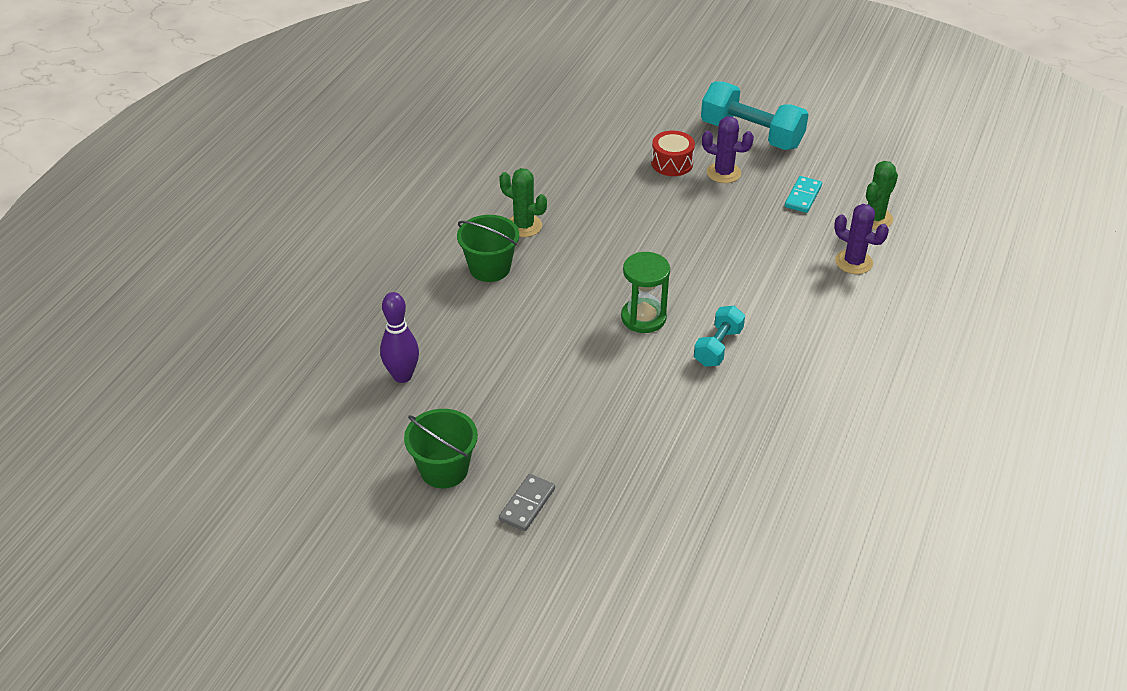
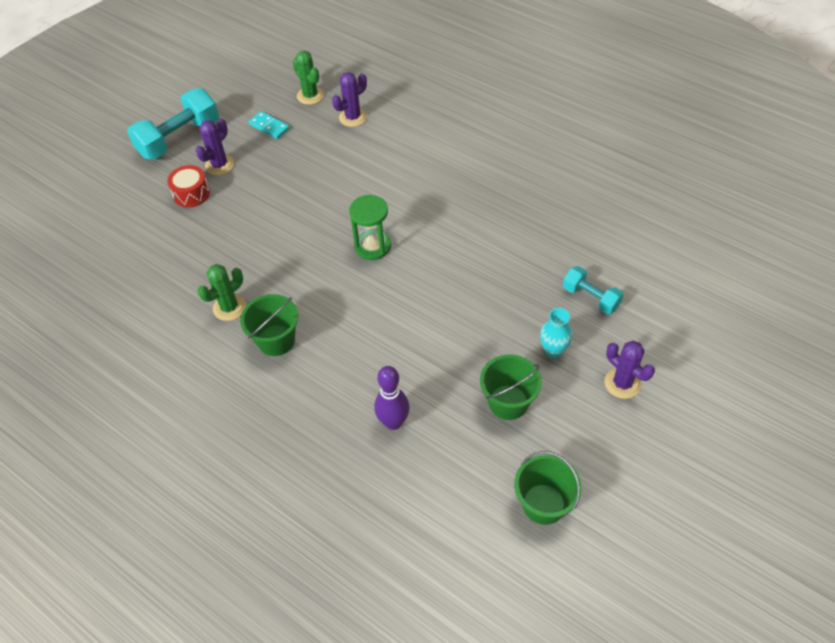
camera: 75 degrees left, 10 degrees up
grey domino [499,474,555,531] -> turquoise vase [540,308,573,358]
turquoise dumbbell [694,306,745,367] -> turquoise dumbbell moved to [563,266,623,315]
none -> green bucket [514,451,582,525]
none -> purple cactus [604,341,655,399]

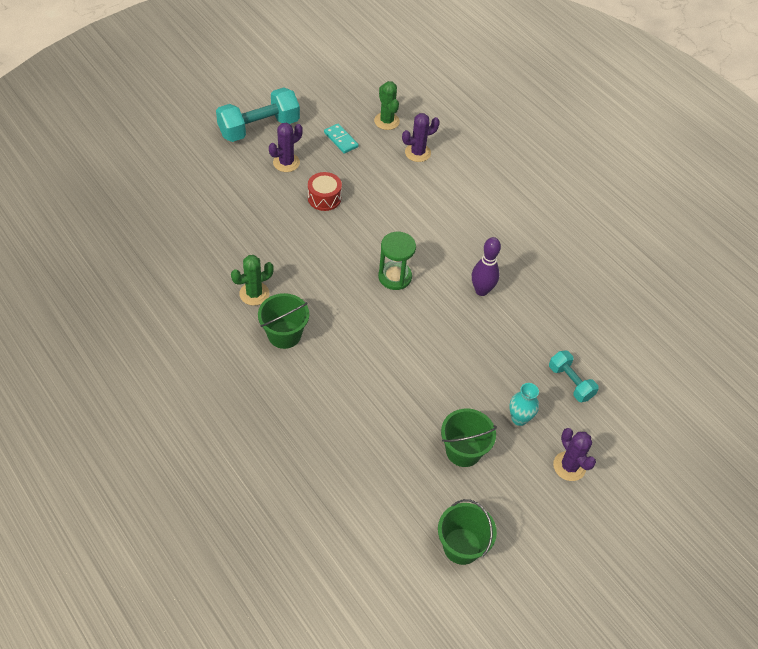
camera: 10 degrees right, 0 degrees up
red drum [167,165,210,208] -> red drum moved to [308,172,342,211]
purple bowling pin [374,366,409,430] -> purple bowling pin moved to [472,237,501,296]

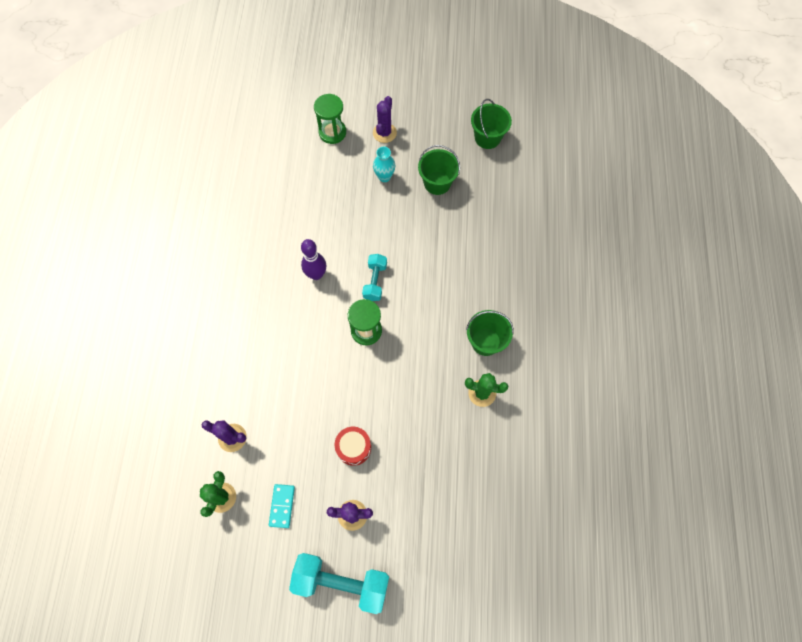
camera: 135 degrees left, 15 degrees up
turquoise dumbbell [549,350,599,402] -> turquoise dumbbell moved to [362,254,387,301]
none -> green hourglass [314,94,346,144]

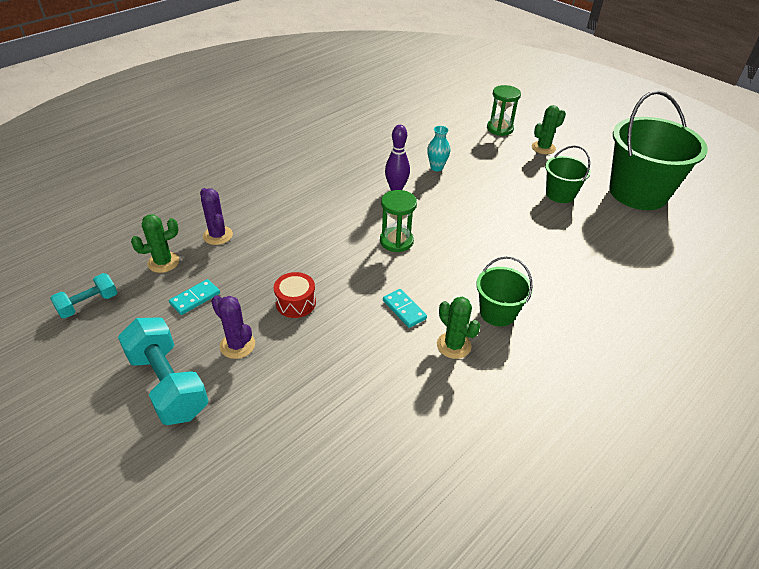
camera: 40 degrees right, 25 degrees down
turquoise dumbbell [362,254,387,301] -> turquoise dumbbell moved to [50,273,117,318]
purple cactus [373,96,397,143] -> green cactus [532,105,566,154]
turquoise vase [373,146,395,182] -> turquoise vase moved to [427,126,450,171]
green bucket [471,99,512,149] -> green bucket [609,90,708,210], size x1.98
none -> turquoise domino [383,289,427,328]

